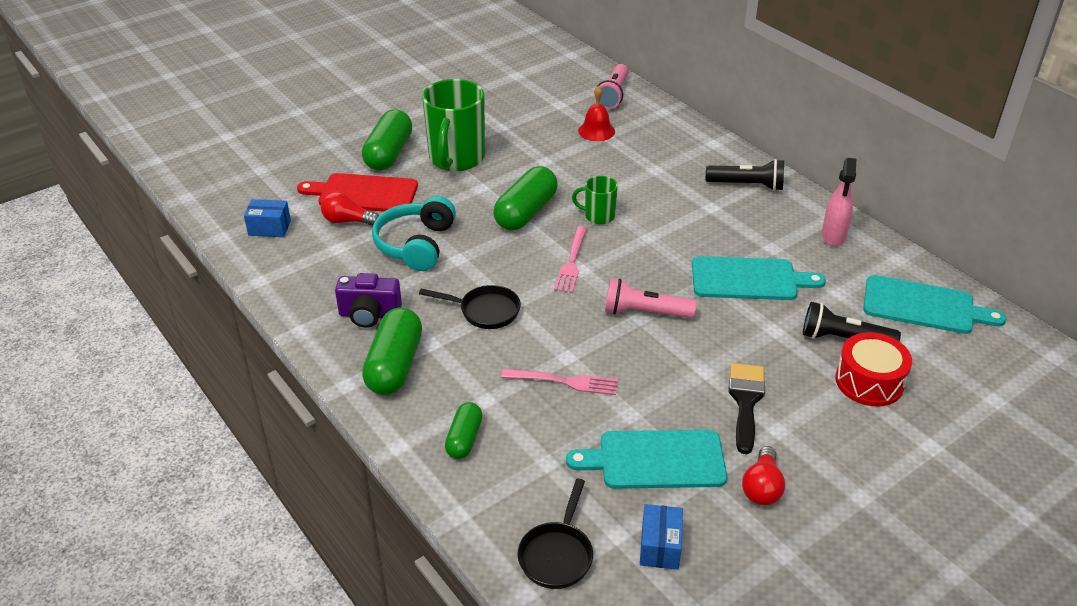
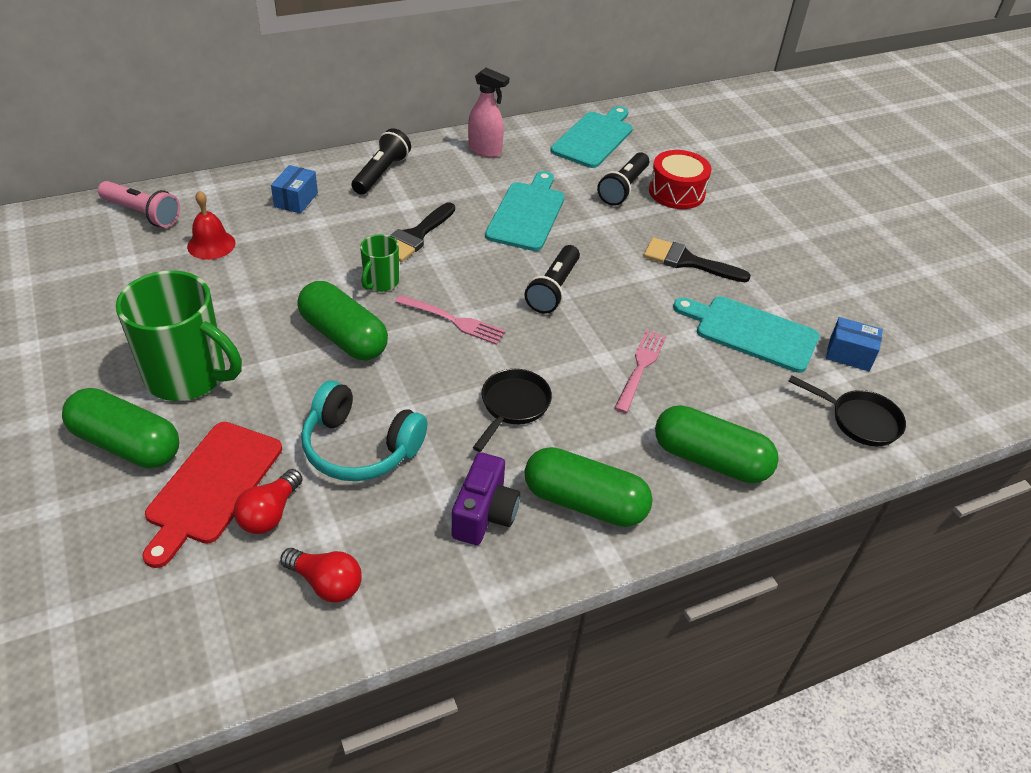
camera: 80 degrees left, 5 degrees up
blue box [244,199,291,237] -> blue box moved to [271,165,318,214]
green capsule [445,402,483,459] -> green capsule [655,405,779,483], size x1.71
turquoise cutting board [566,430,727,489] -> turquoise cutting board turned 105 degrees clockwise [673,296,820,373]
pink flashlight [605,278,697,318] -> black flashlight [525,245,580,314]
red light bulb [742,446,785,505] -> red light bulb moved to [280,548,362,602]
none -> black brush [390,202,455,262]

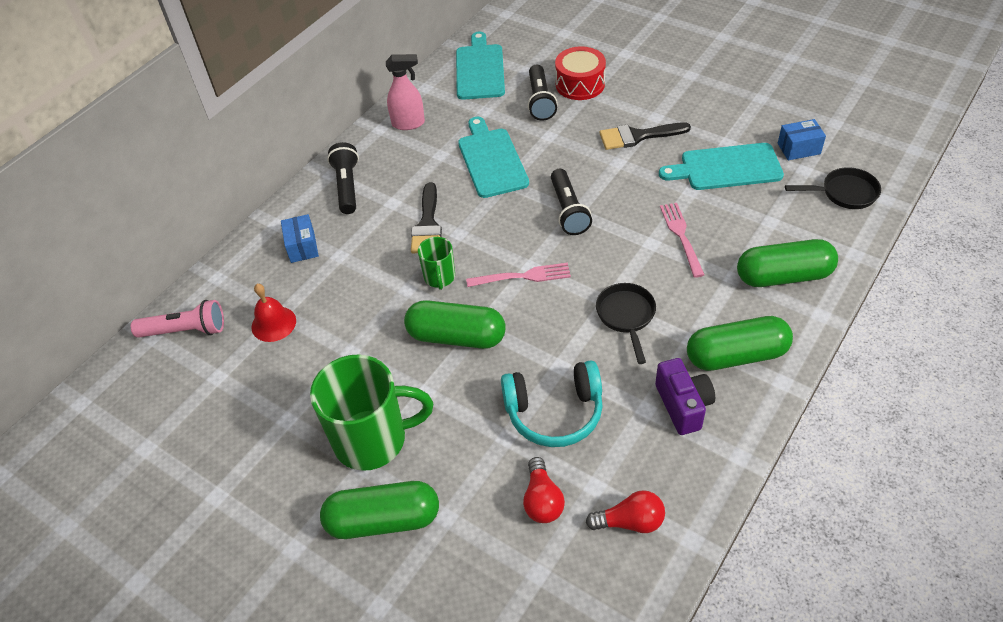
camera: 25 degrees left, 5 degrees up
red cutting board [143,422,282,568] -> none

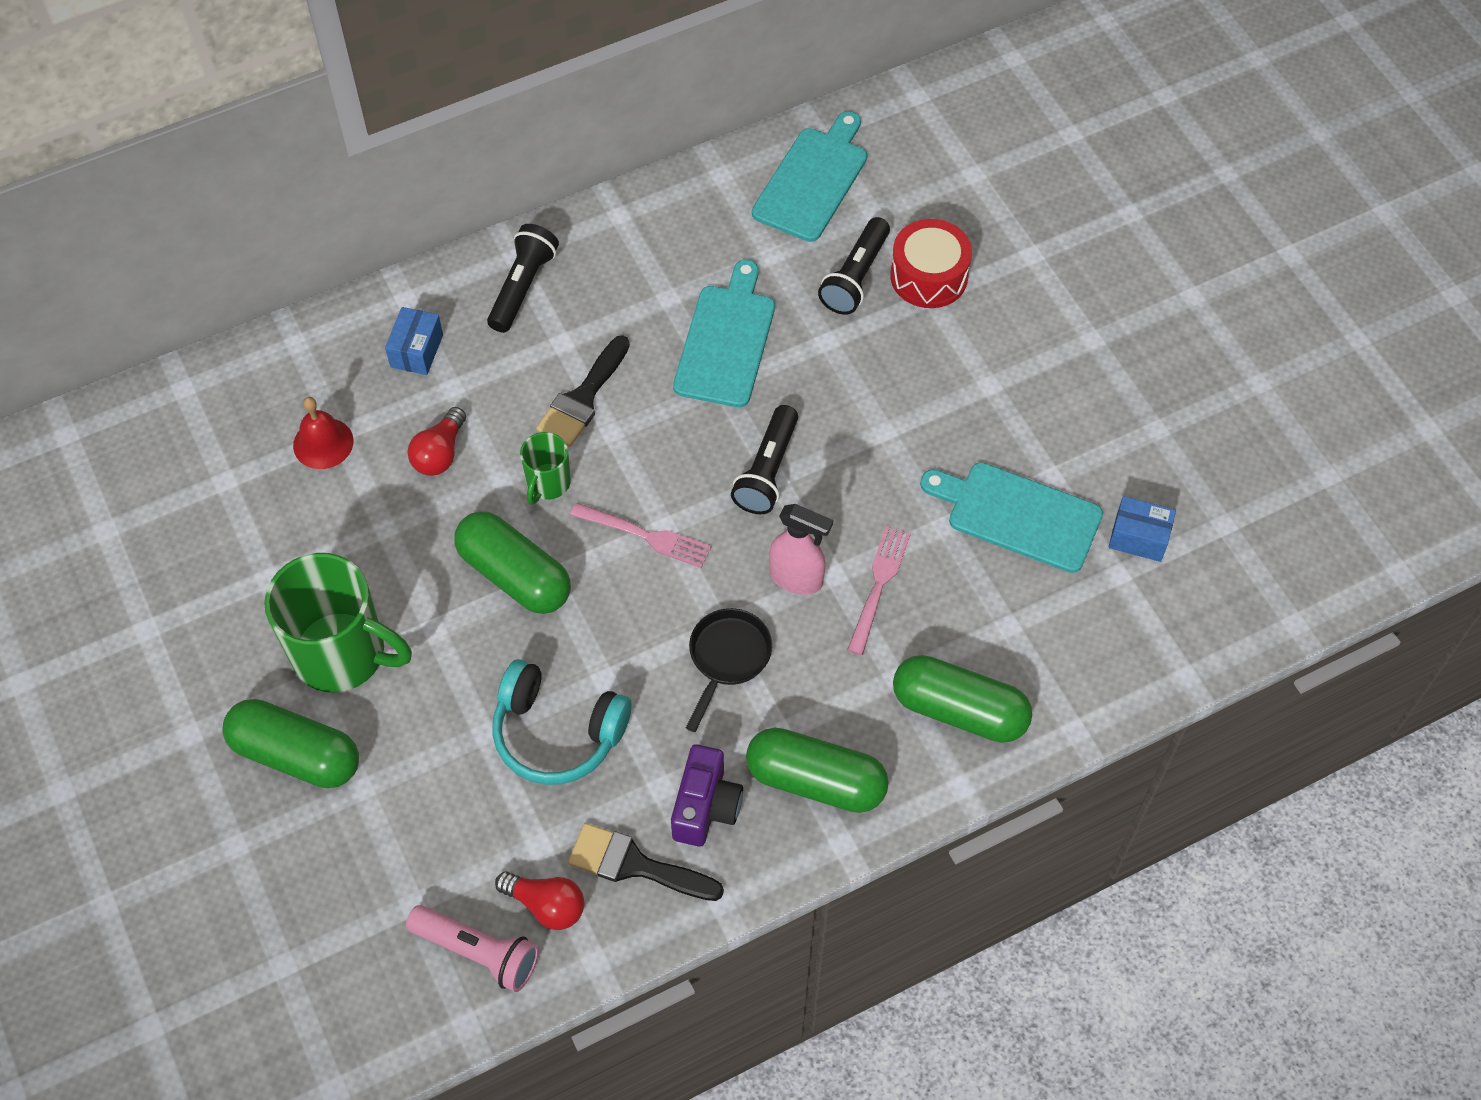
camera: 25 degrees right, 10 degrees up
pink flashlight [131,300,224,338] -> pink flashlight moved to [406,905,539,992]
pink spray bottle [386,54,425,130] -> pink spray bottle moved to [769,504,833,595]
red light bulb [523,457,565,523] -> red light bulb moved to [407,407,466,476]
black brush [599,122,691,150] -> black brush moved to [568,823,724,901]
black pan [785,167,881,209] -> none

